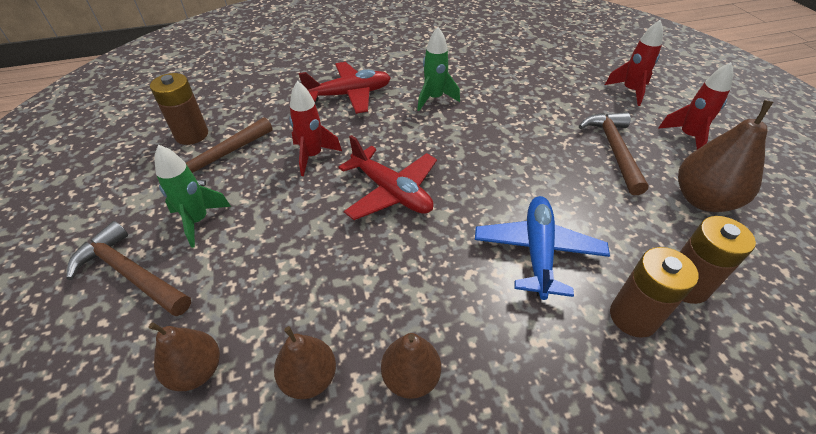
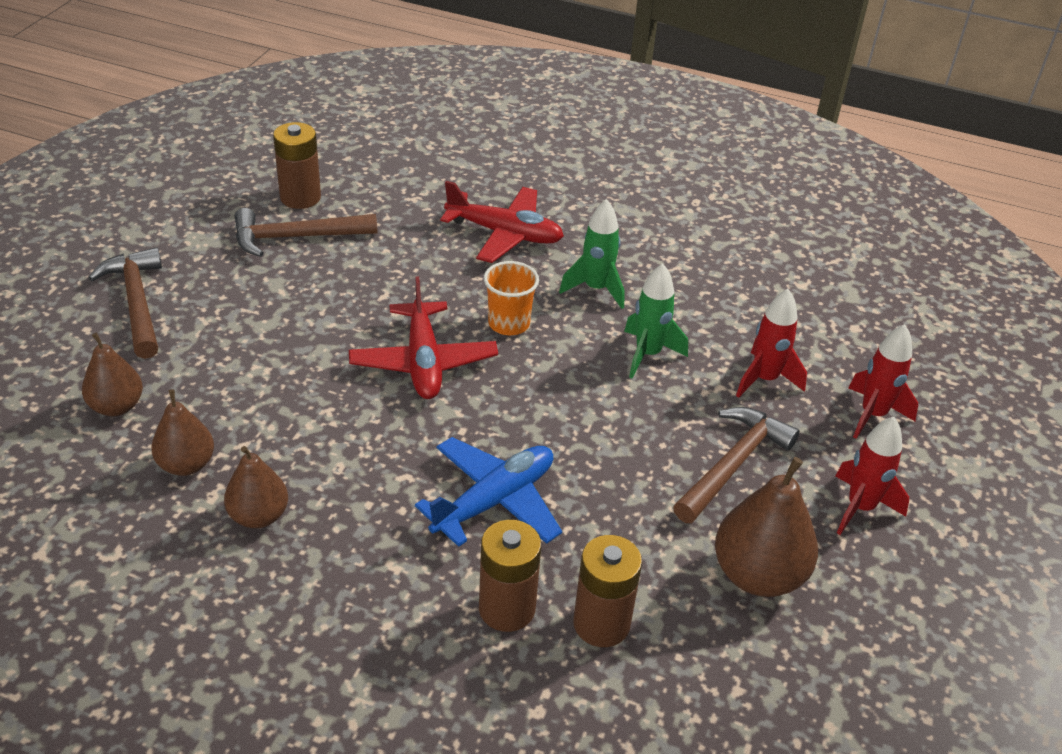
camera: 35 degrees right, 5 degrees down
green rocket [154,145,231,248] -> green rocket moved to [624,263,688,379]
red rocket [289,81,342,176] -> red rocket moved to [736,289,807,398]
none -> orange cup [484,261,539,335]

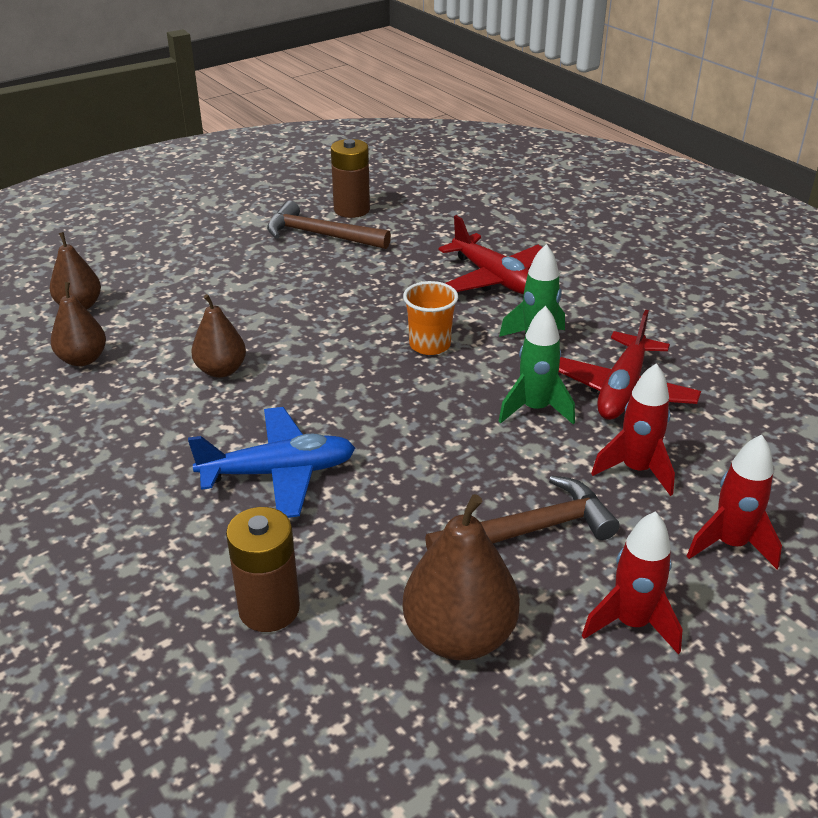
camera: 35 degrees right, 5 degrees down
brown hammer [88,247,162,359] -> none
brown pear [224,446,288,528] -> brown pear moved to [191,294,246,378]
red plane [349,276,498,399] -> red plane moved to [559,310,701,420]
brown battery [479,520,541,632] -> none

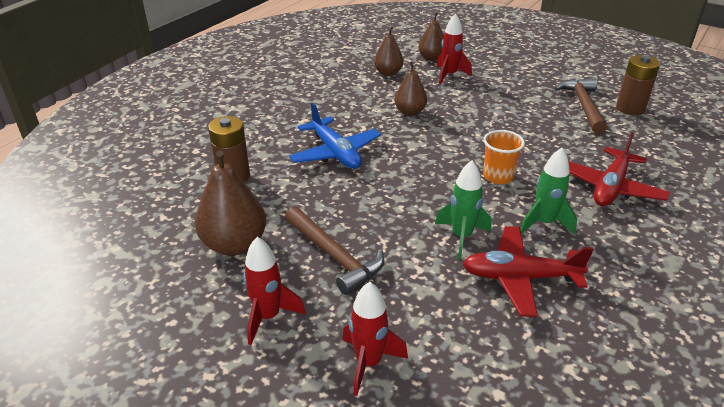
camera: 70 degrees right, 0 degrees up
red rocket [591,363,675,496] -> red rocket moved to [437,13,472,85]

